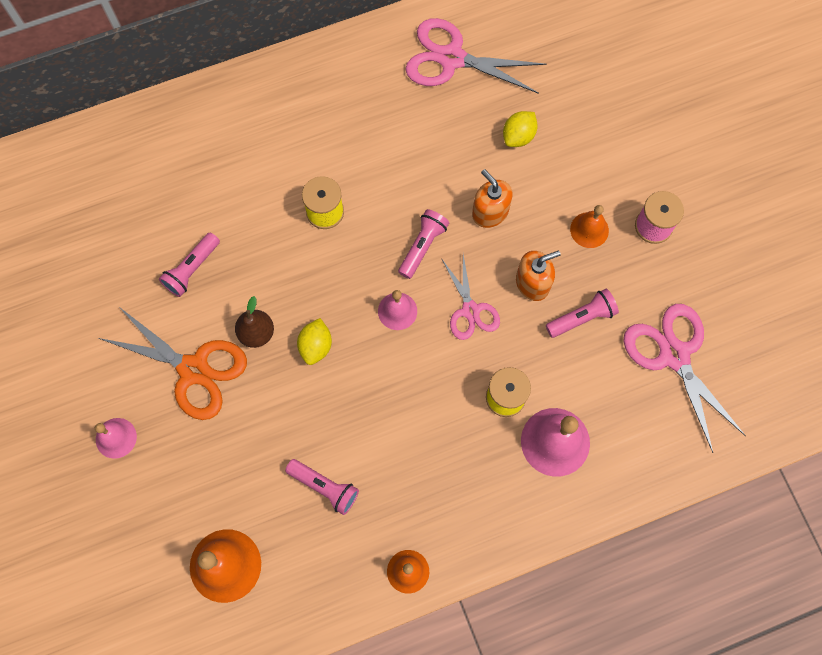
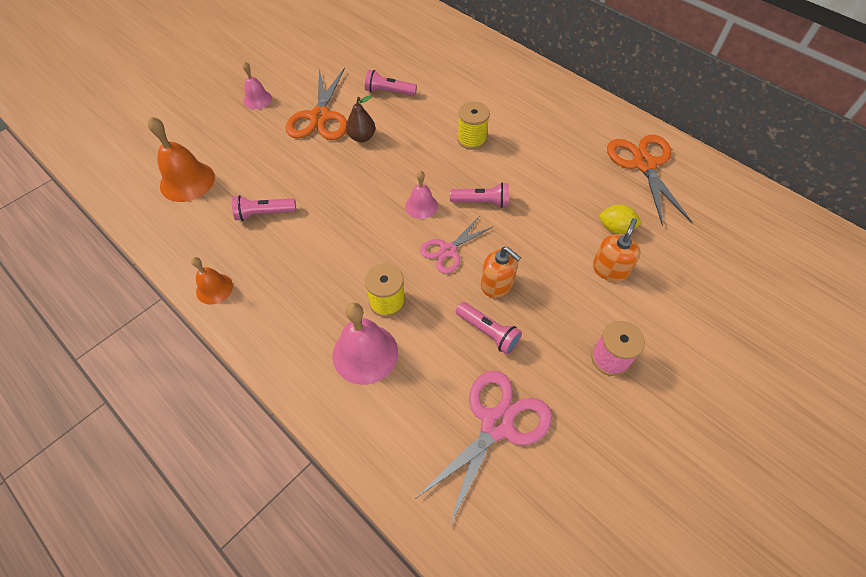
camera: 65 degrees right, 15 degrees down
pink flashlight [285,459,359,515] -> pink flashlight turned 75 degrees clockwise [232,195,296,221]
yellow lemon [297,318,332,365] -> none
pink scissors [406,18,547,94] -> orange scissors [607,135,692,226]
orange soap dispenser [472,169,513,228] -> orange soap dispenser moved to [593,218,641,282]
orange bell [570,205,609,248] -> none

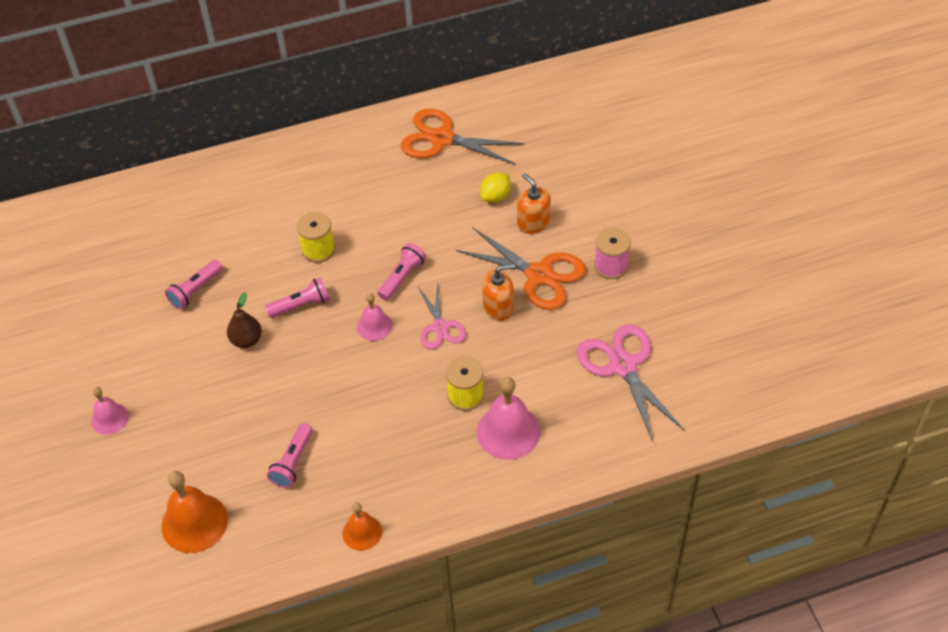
camera: 60 degrees left, 5 degrees down
orange scissors [286,68,347,140] -> orange scissors moved to [456,228,586,310]
pink flashlight [456,302,522,355] -> pink flashlight moved to [265,277,330,318]

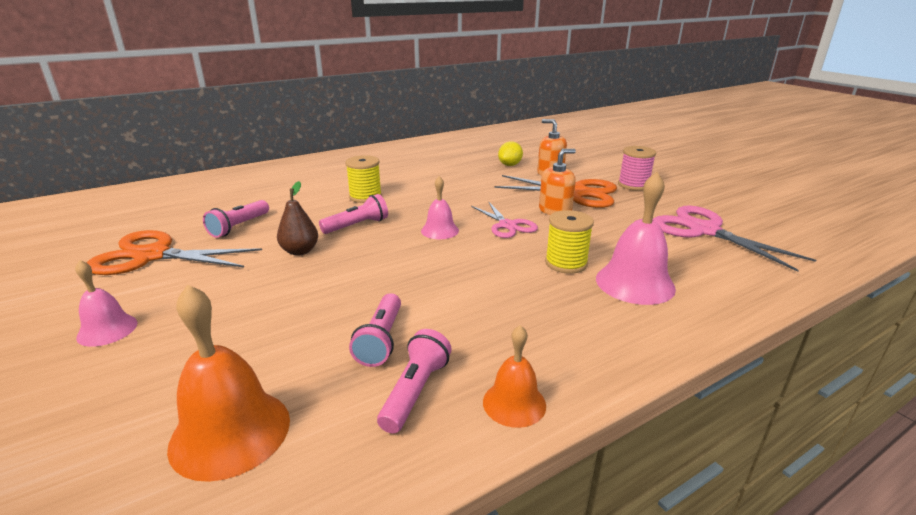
camera: 15 degrees left, 25 degrees down
pink flashlight [378,243,426,301] -> pink flashlight moved to [377,329,451,433]
orange scissors [400,109,525,165] -> orange scissors moved to [86,230,262,275]

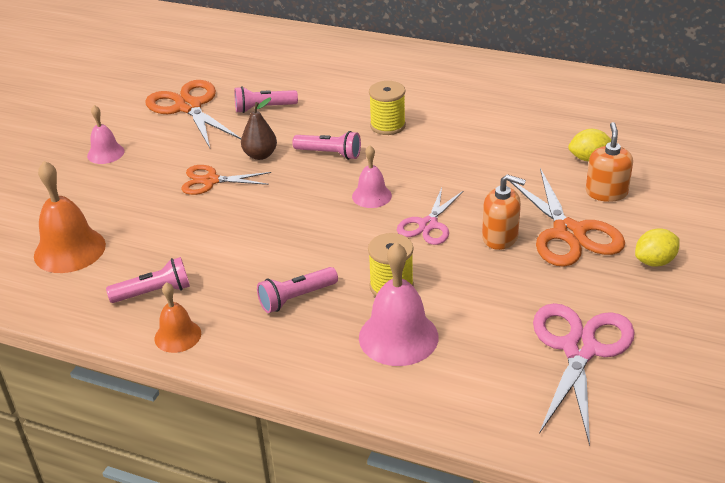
camera: 55 degrees right, 10 degrees up
pink flashlight [349,293,401,367] -> pink flashlight moved to [257,267,338,313]
pink spool [618,146,656,191] -> yellow lemon [635,228,680,267]
none -> orange scissors [181,165,271,195]

